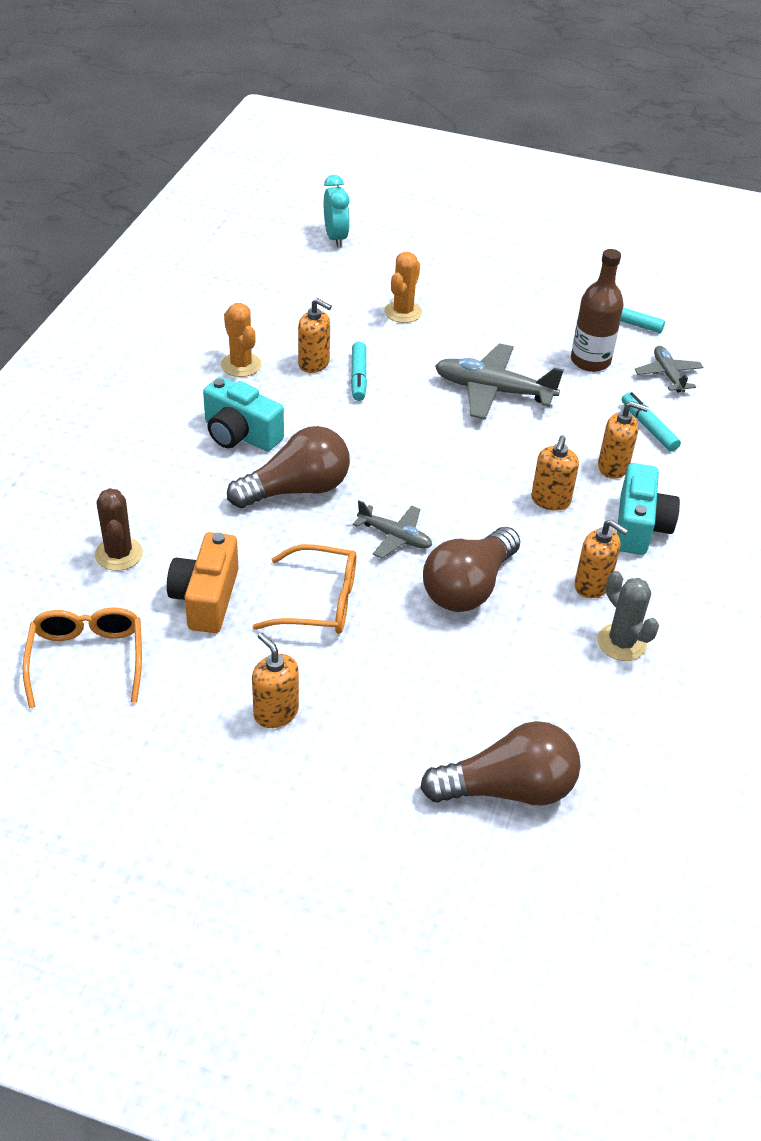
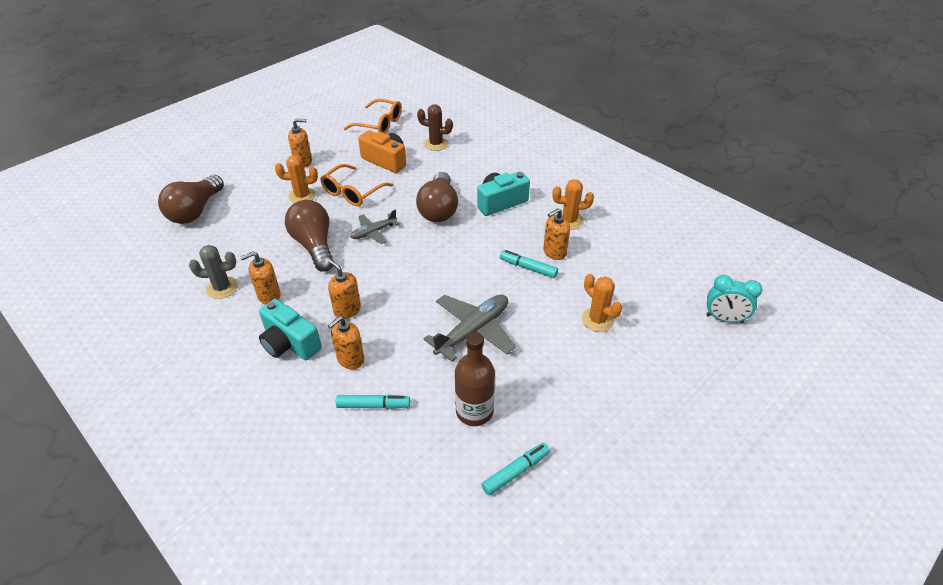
camera: 120 degrees right, 0 degrees up
grey plane [635,346,703,393] -> none
none -> orange cactus [275,155,318,203]

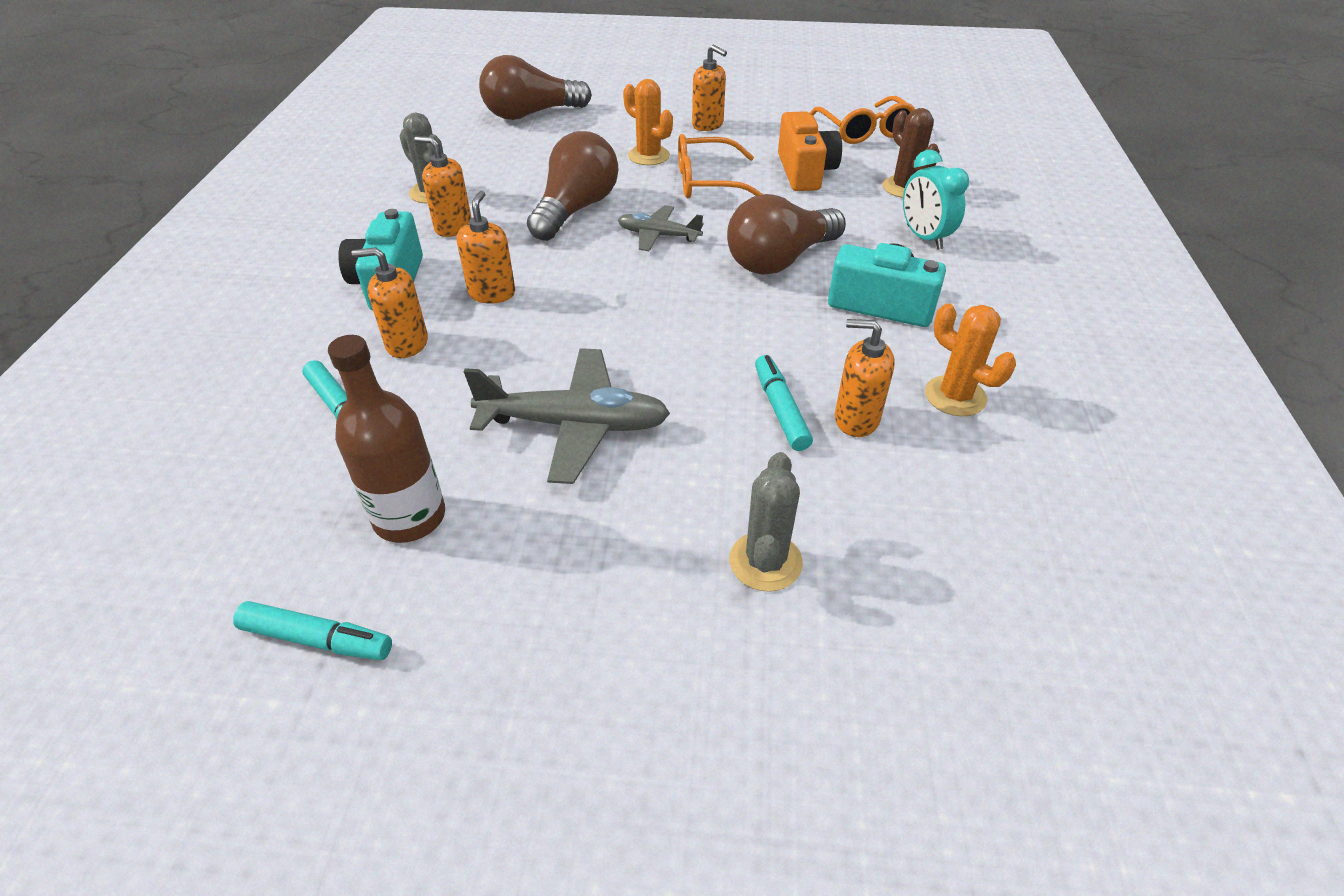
camera: 50 degrees right, 0 degrees up
orange cactus [582,274,622,332] -> grey cactus [729,452,803,592]
turquoise clock [706,275,762,323] -> turquoise clock moved to [903,150,969,250]

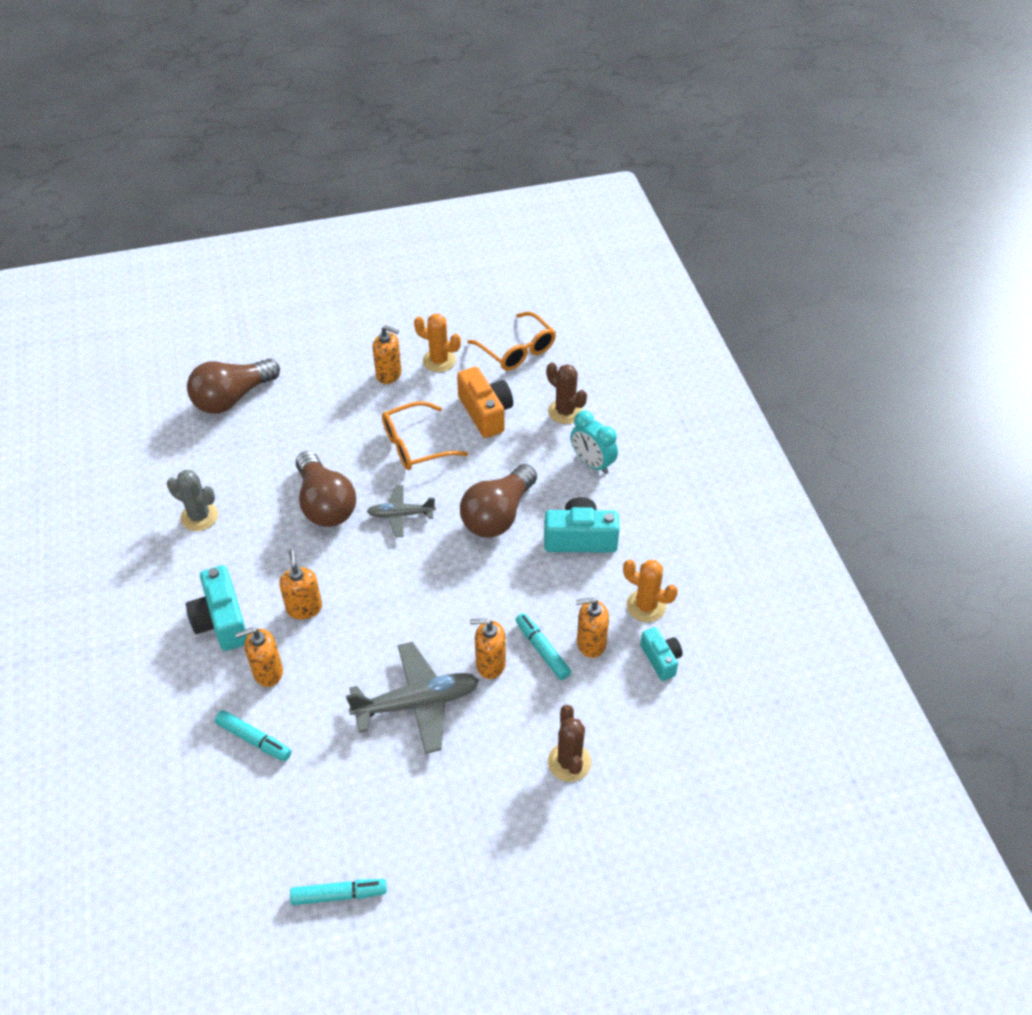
camera: 20 degrees left, 5 degrees up
brown bottle [328,335,445,543] -> none
orange soap dispenser [415,136,472,237] -> orange soap dispenser moved to [470,619,506,679]
brown light bulb [527,131,618,241] -> brown light bulb turned 150 degrees clockwise [296,451,356,527]
orange cactus [623,79,673,165] -> orange cactus moved to [414,314,461,372]
grey cactus [729,452,803,592] -> brown cactus [548,705,591,782]
none -> turquoise camera [640,627,683,681]

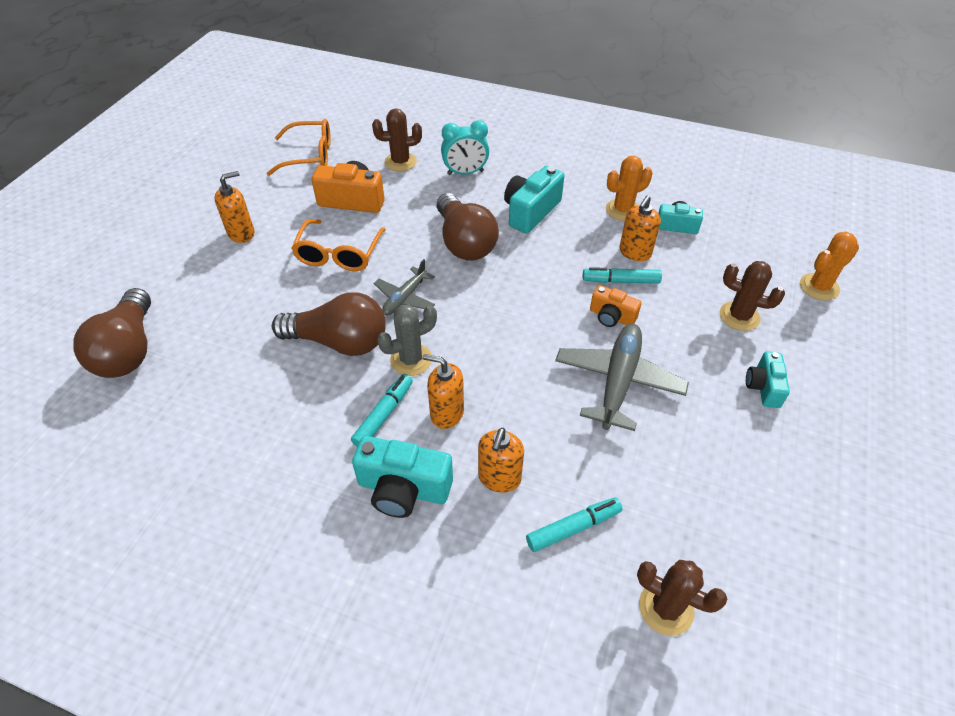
camera: 55 degrees left, 0 degrees up
grey cactus [167,470,218,531] -> grey cactus moved to [377,304,437,376]
turquoise marker [290,879,387,905] -> turquoise marker moved to [351,374,413,447]
orange cactus [414,314,461,372] -> orange cactus moved to [800,232,859,301]
orange soap dispenser [470,619,506,679] -> orange camera [590,285,642,327]
none -> brown cactus [637,560,727,636]
none -> turquoise camera [746,352,790,408]

